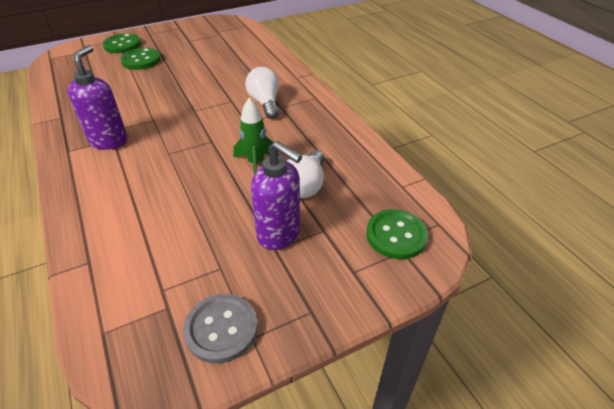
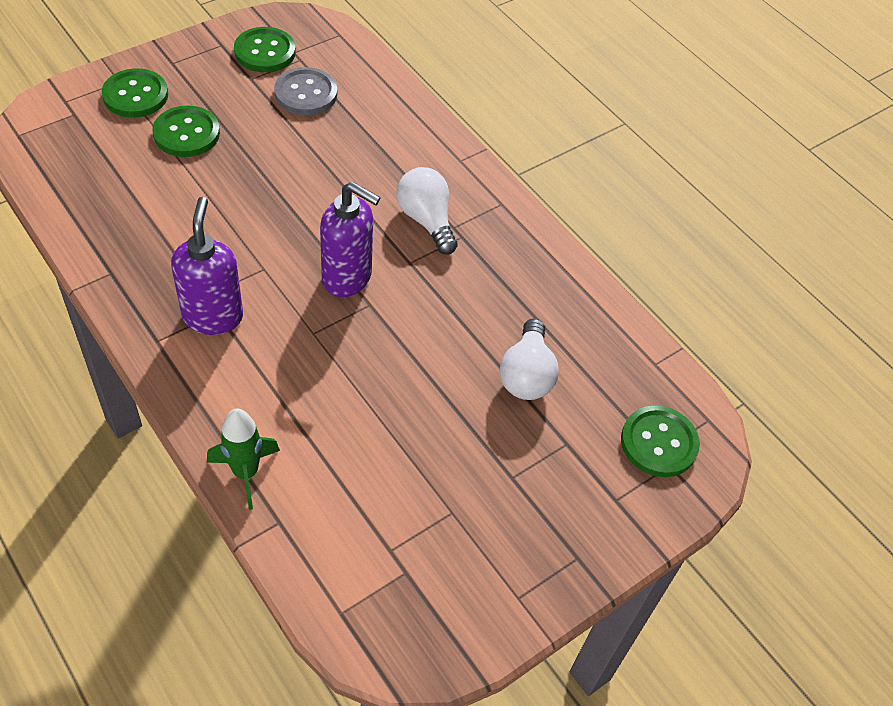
camera: 15 degrees left, 10 degrees up
grey button [183,294,258,364] -> grey button moved to [274,67,337,115]
green rocket [233,98,279,175] -> green rocket moved to [207,408,280,510]
purple soap dispenser [251,141,302,250] -> purple soap dispenser moved to [320,182,381,297]
none -> green button [234,27,296,72]

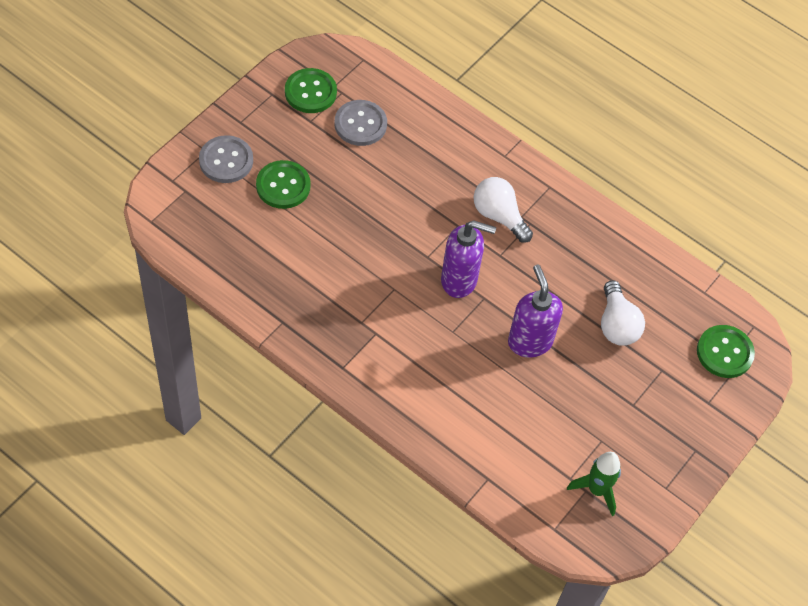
camera: 15 degrees left, 5 degrees up
green button [102,69,168,118] -> grey button [199,135,253,183]
purple soap dispenser [171,197,243,335] -> purple soap dispenser moved to [508,265,563,358]
green rocket [207,408,280,510] -> green rocket moved to [567,452,621,516]

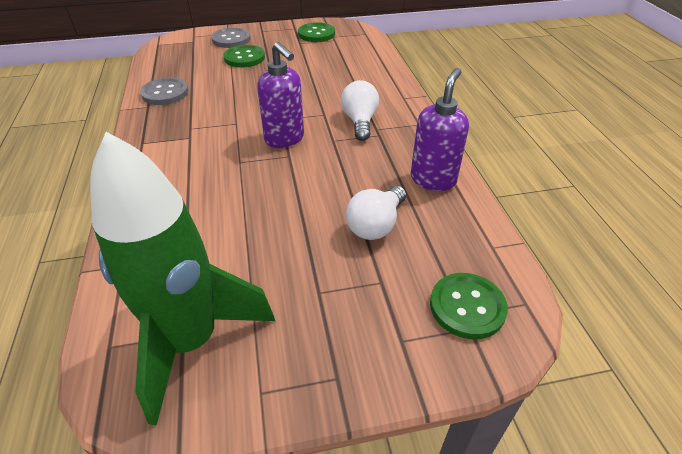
camera: 45 degrees right, 15 degrees down
grey button [334,100,387,146] -> grey button moved to [140,78,188,105]
purple soap dispenser [508,265,563,358] -> purple soap dispenser moved to [411,68,469,191]
green rocket [567,452,621,516] -> green rocket [90,132,275,426], size x2.11

